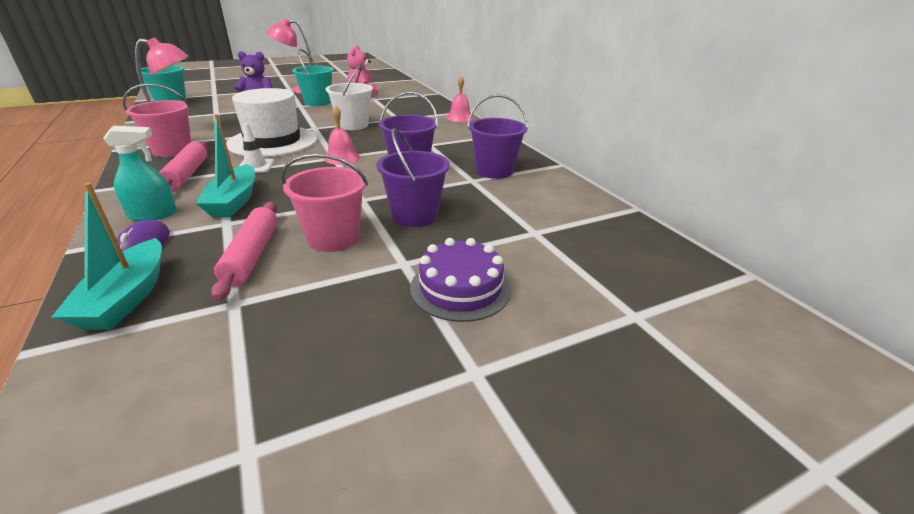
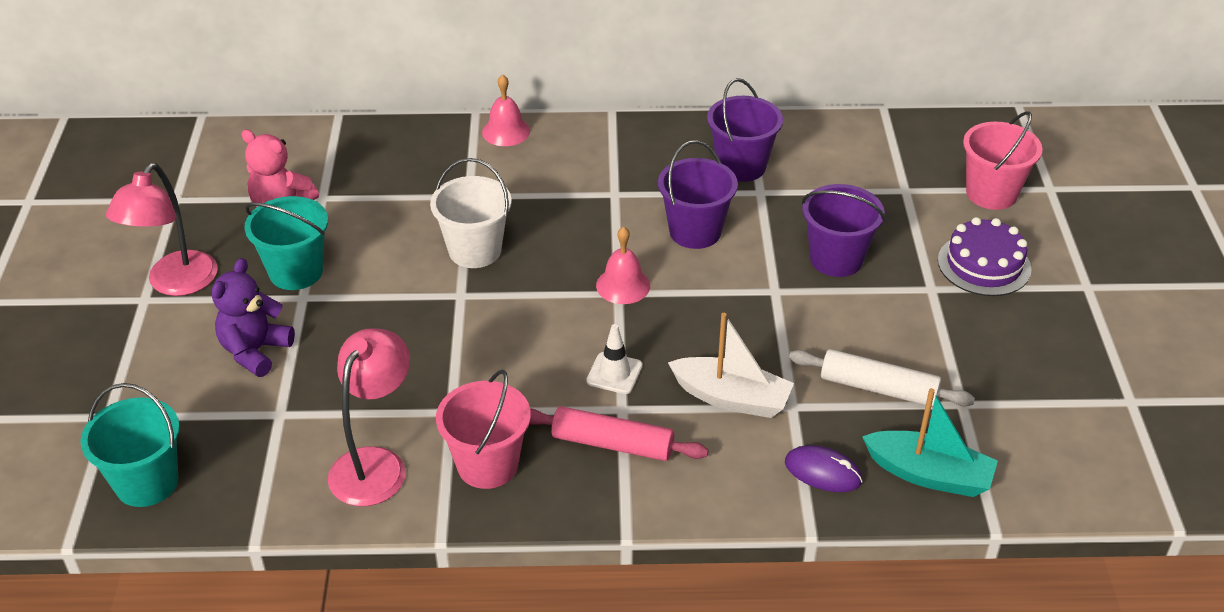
camera: 65 degrees left, 10 degrees up
turquoise spray bottle [103,126,177,221] -> none
turquoise boat [196,114,255,217] -> white boat [668,313,794,418]
pink rolling pin [211,202,278,301] -> white rolling pin [789,349,975,407]
white hat [226,88,318,157] -> none
pink bucket [281,153,368,252] -> pink bucket moved to [963,111,1043,210]

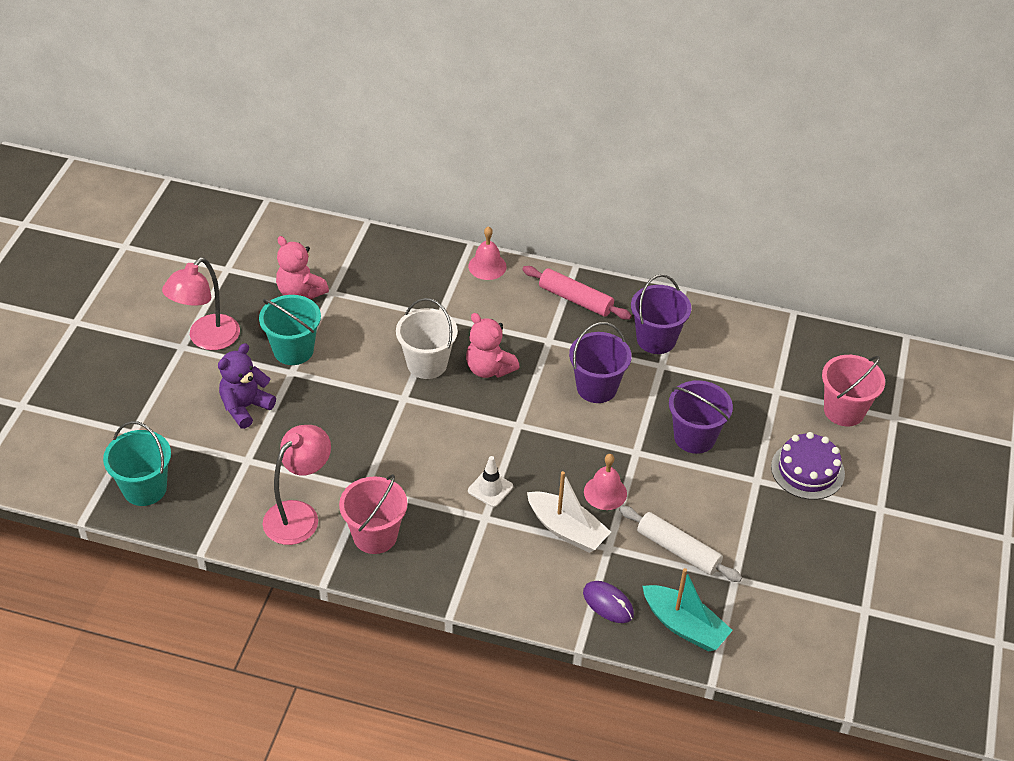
camera: 15 degrees right, 5 degrees up
pink rolling pin [529,406,708,461] -> pink rolling pin moved to [522,266,632,320]
pink bell [596,226,650,304] -> pink bell moved to [584,454,627,510]
none -> pink teddy bear [466,313,520,378]

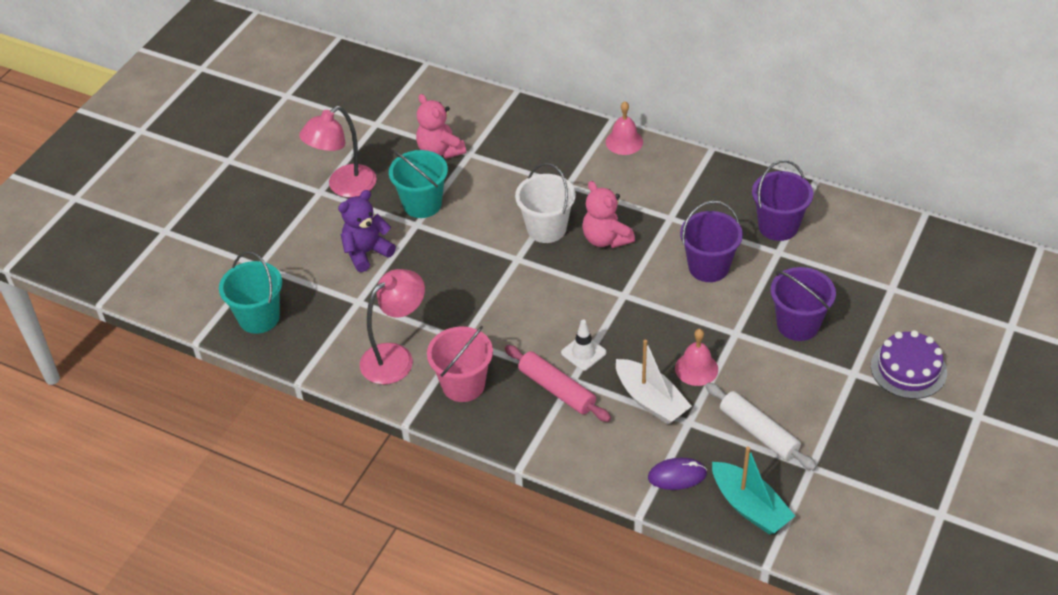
camera: 15 degrees right, 0 degrees up
pink rolling pin [522,266,632,320] -> pink rolling pin moved to [505,345,611,422]
purple mouse [583,581,634,623] -> purple mouse turned 60 degrees counterclockwise [648,458,707,490]
pink bucket [822,355,885,426] -> none

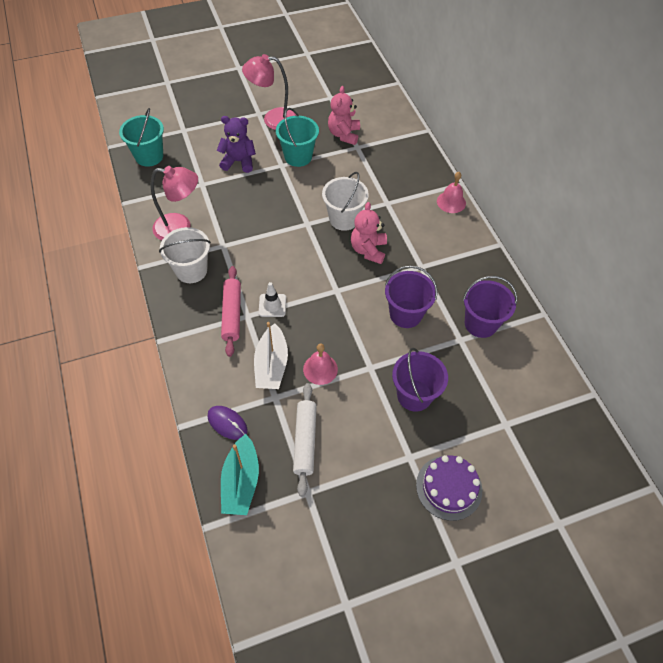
camera: 40 degrees right, 10 degrees up
pink bucket [427,326,493,402] -> white bucket [159,227,211,283]

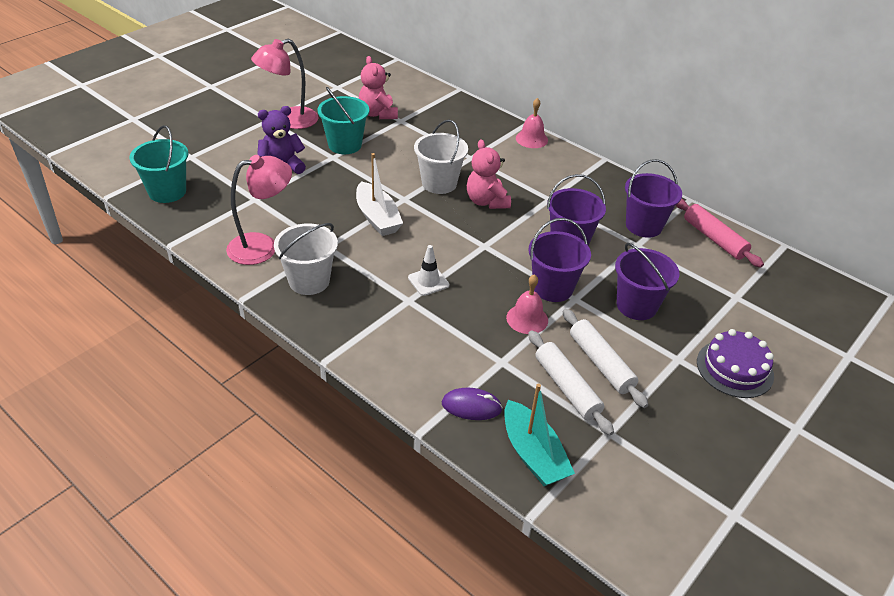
camera: 30 degrees left, 15 degrees down
pink rolling pin [221,266,241,357] -> pink rolling pin moved to [676,199,764,268]
white boat [254,322,288,389] -> white boat moved to [356,153,403,236]
none -> purple bucket [529,218,591,302]
none -> white rolling pin [563,309,648,408]

